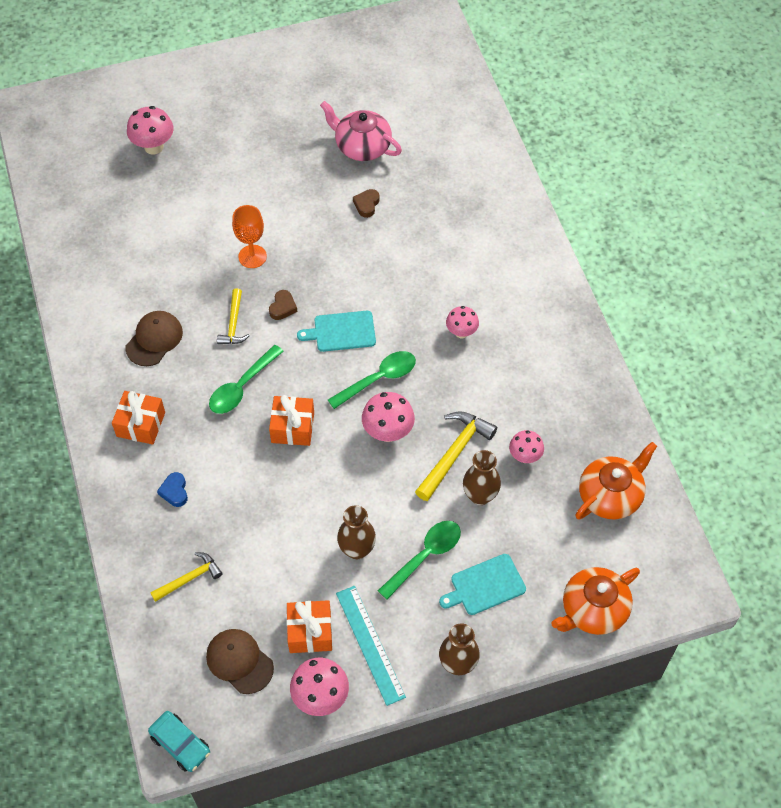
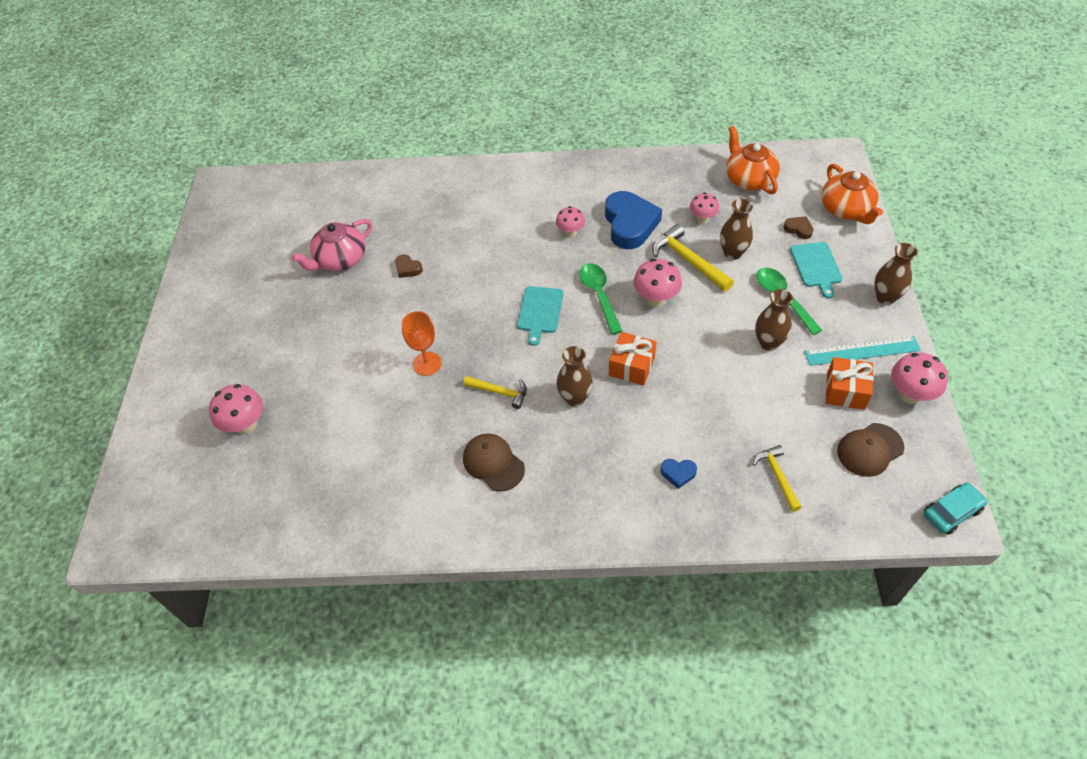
camera: 70 degrees left, 5 degrees down
orange gift [112,391,165,445] -> none
green spoon [209,345,284,414] -> brown vase [556,346,593,406]
brown heart [269,290,297,320] -> brown heart moved to [784,216,813,239]
none -> blue heart [605,191,662,249]

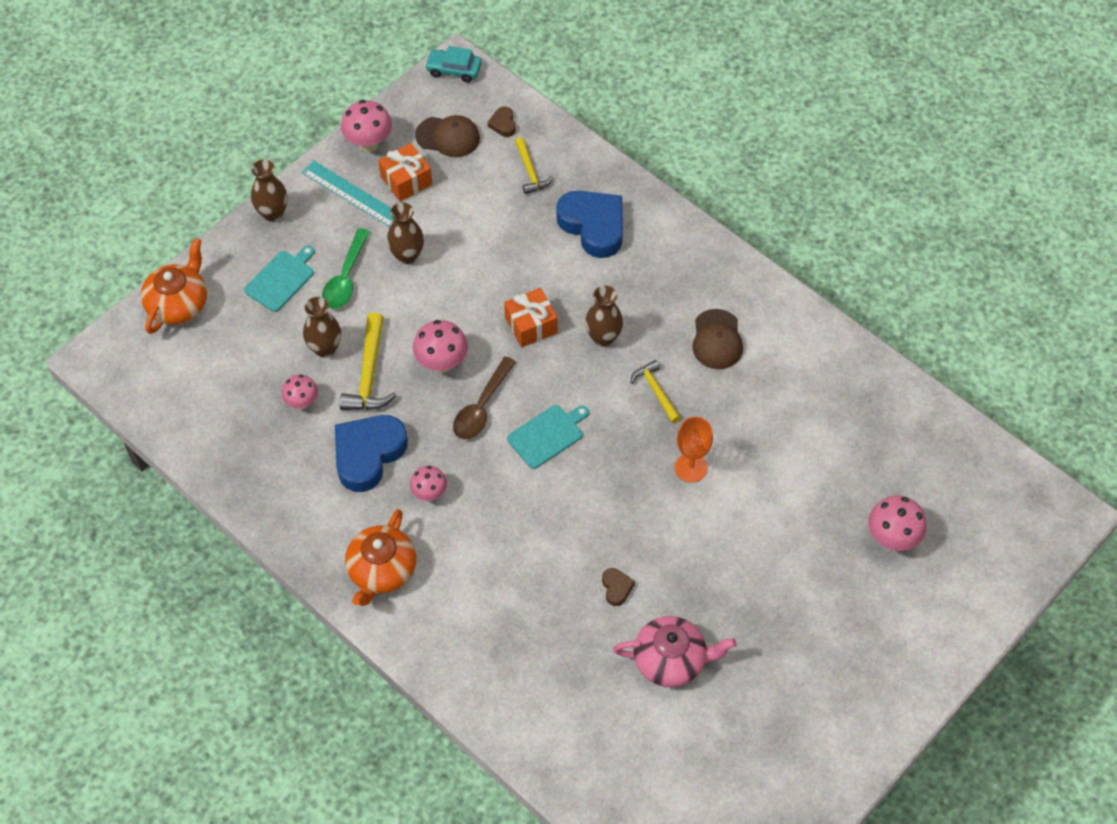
camera: 140 degrees left, 5 degrees up
green spoon [580,263,622,335] -> brown spoon [453,357,516,440]
blue heart [660,459,697,489] -> blue heart [556,191,623,258], size x2.30
orange teapot [726,126,780,194] -> orange teapot moved to [345,509,416,606]
yellow hammer [753,445,802,512] -> yellow hammer turned 45 degrees counterclockwise [515,137,553,194]
brown heart [784,216,813,239] -> brown heart moved to [488,107,516,137]

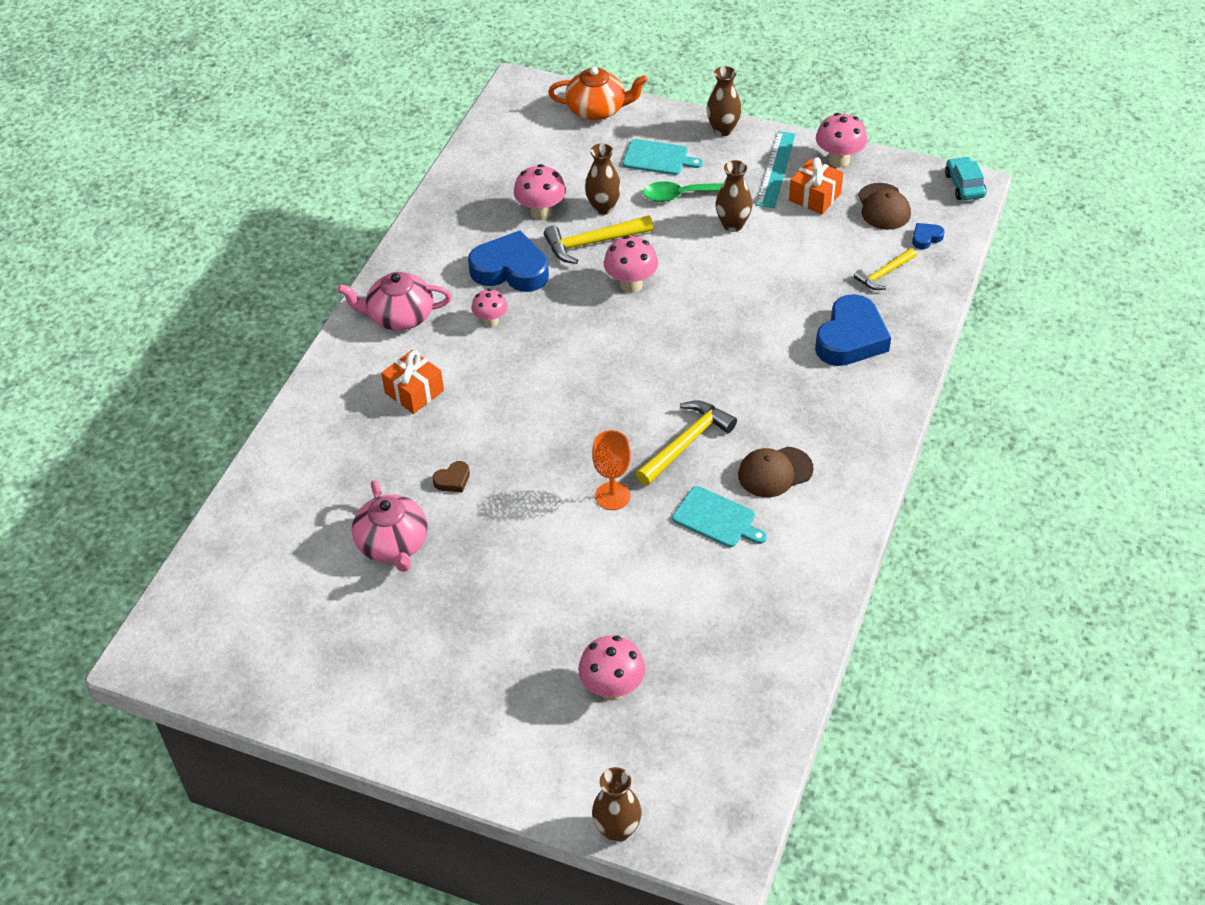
camera: 70 degrees right, 10 degrees down
pink mushroom [282,375,318,409] -> pink mushroom [514,164,566,220], size x1.52
orange teapot [345,509,416,606] -> pink teapot [337,272,452,331]
brown spoon [453,357,516,440] -> none
brown heart [488,107,516,137] -> blue heart [912,223,945,249]
orange gift [504,288,558,347] -> orange gift moved to [381,350,444,414]
turquoise cutting board [507,405,589,469] -> turquoise cutting board moved to [672,486,767,547]
brown vase [585,286,623,347] -> brown vase moved to [592,767,642,842]
yellow hammer [630,360,681,423] -> yellow hammer [636,400,737,485], size x1.58

